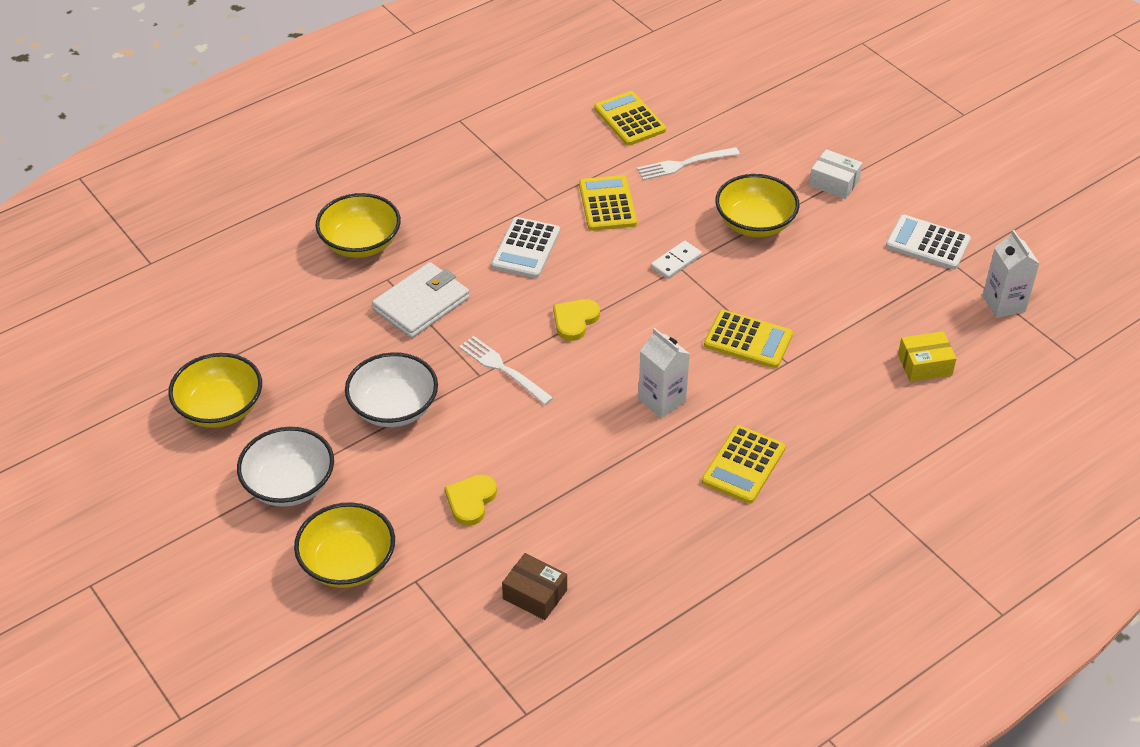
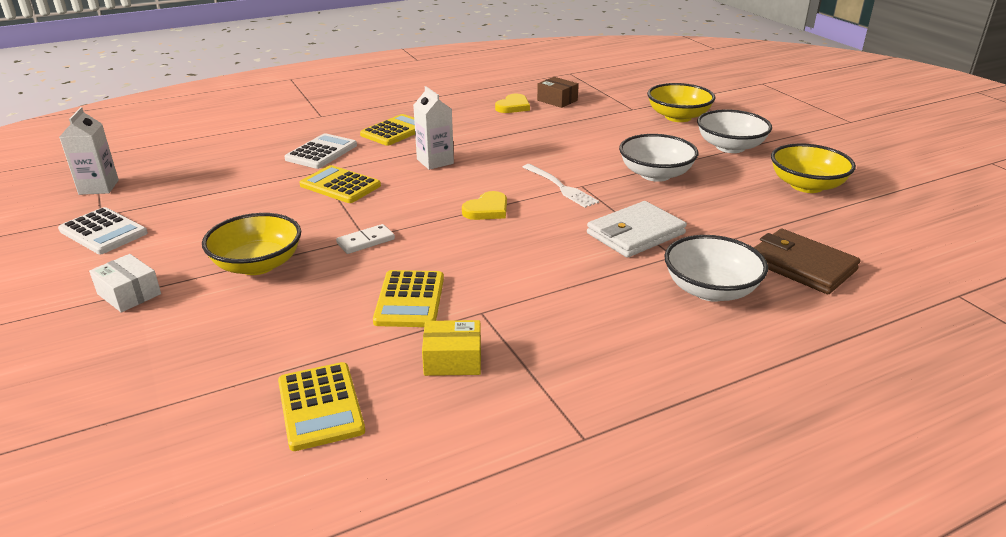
camera: 170 degrees left, 15 degrees down
yellow bowl [315,193,401,258] -> white bowl [664,235,768,302]
yellow heart [444,474,497,526] -> yellow heart moved to [495,94,530,113]
white calculator [491,217,560,278] -> white calculator moved to [284,133,357,169]
white fork [637,147,740,180] -> none
yellow box [898,331,957,382] -> yellow box moved to [422,320,481,376]
none -> brown wallet [754,229,860,294]

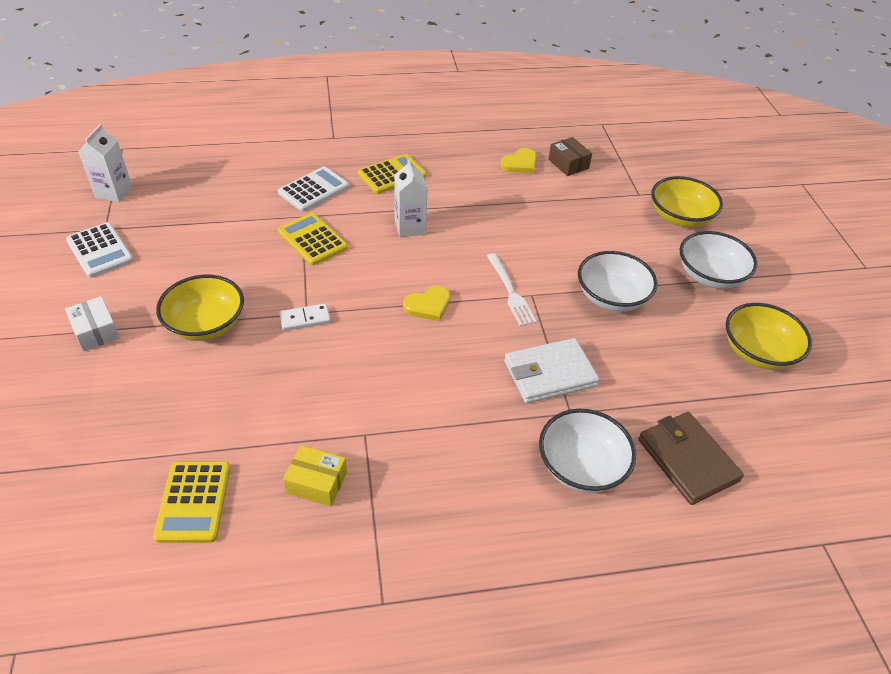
camera: 15 degrees right, 15 degrees up
yellow calculator [373,270,444,327] -> none

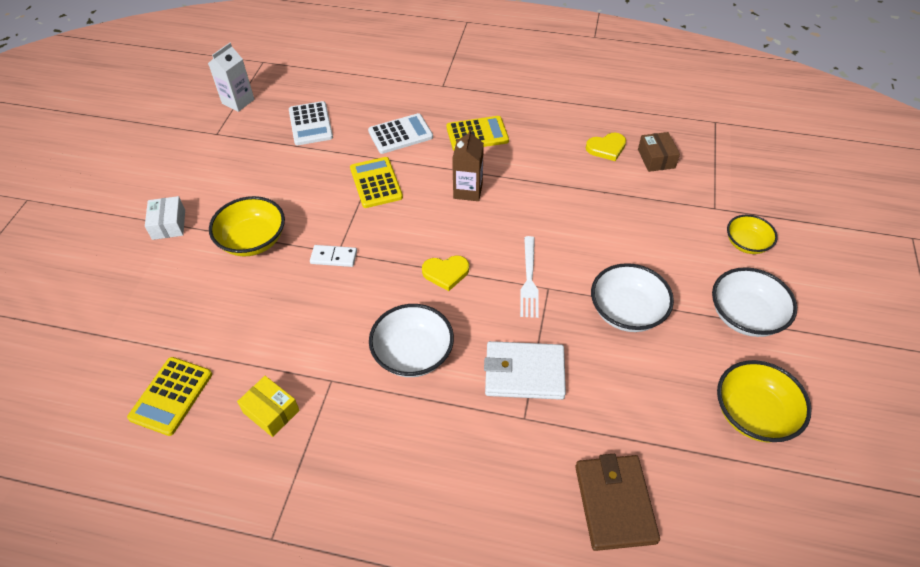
camera: 25 degrees right, 5 degrees up
white calculator [66,222,134,278] -> white calculator moved to [289,101,333,145]
white carton [394,159,427,237] -> brown carton [452,129,484,201]
white bowl [539,409,636,493] -> white bowl moved to [369,304,454,377]
yellow bowl [651,176,723,227] -> yellow bowl [727,215,778,254], size x0.65

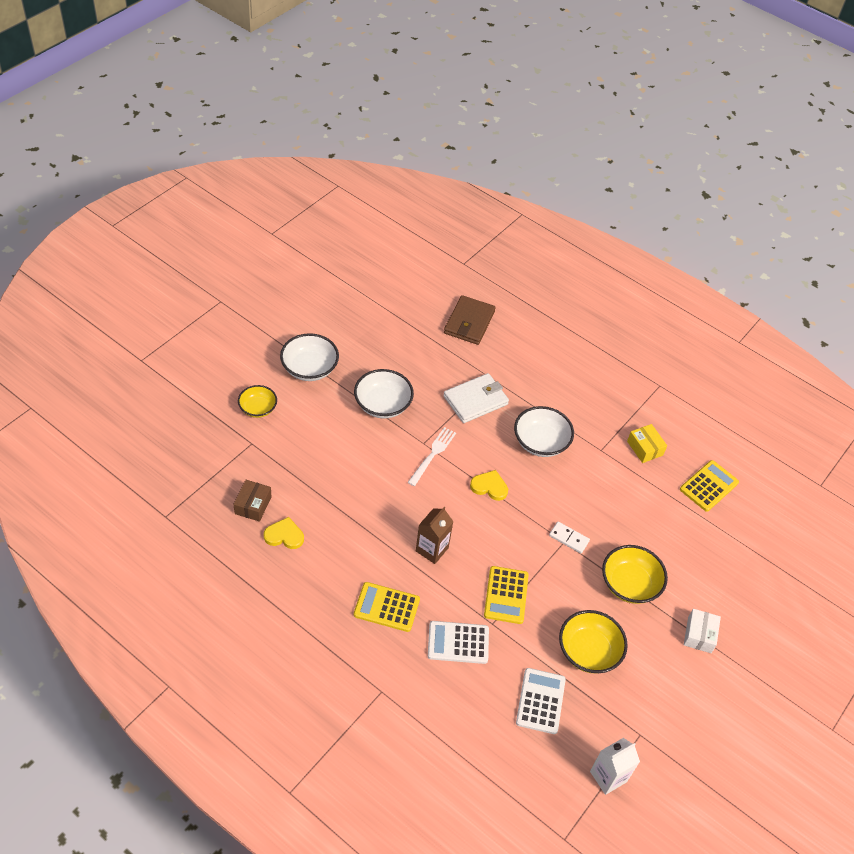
camera: 160 degrees left, 0 degrees up
white wallet [484,341,566,400] -> white wallet turned 60 degrees counterclockwise [443,373,509,423]
yellow bowl [717,360,812,442] -> yellow bowl moved to [559,610,628,674]

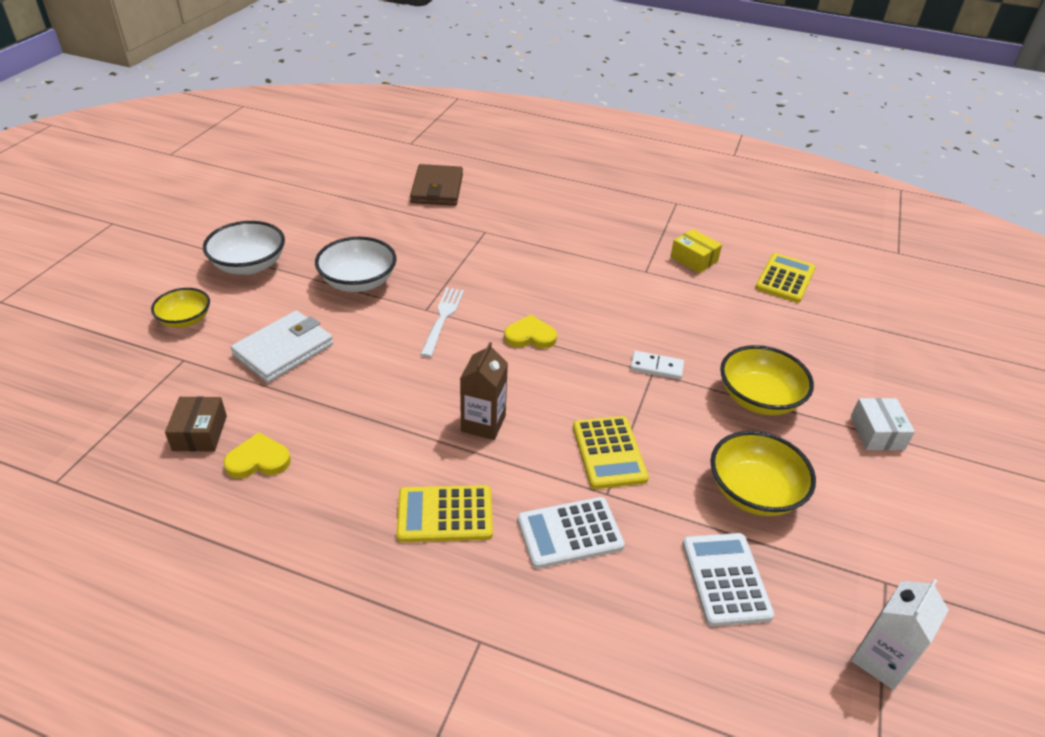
camera: 15 degrees left, 10 degrees down
white wallet [443,373,509,423] -> white wallet moved to [231,311,333,383]
white bowl [514,406,574,457] -> none

